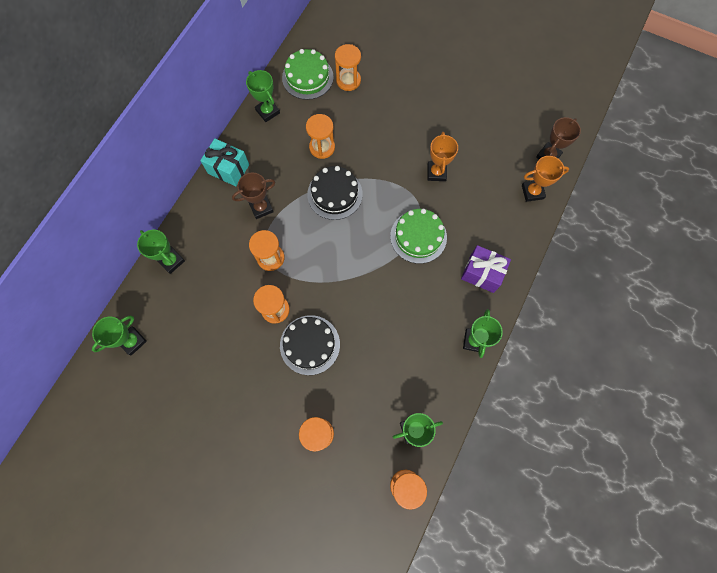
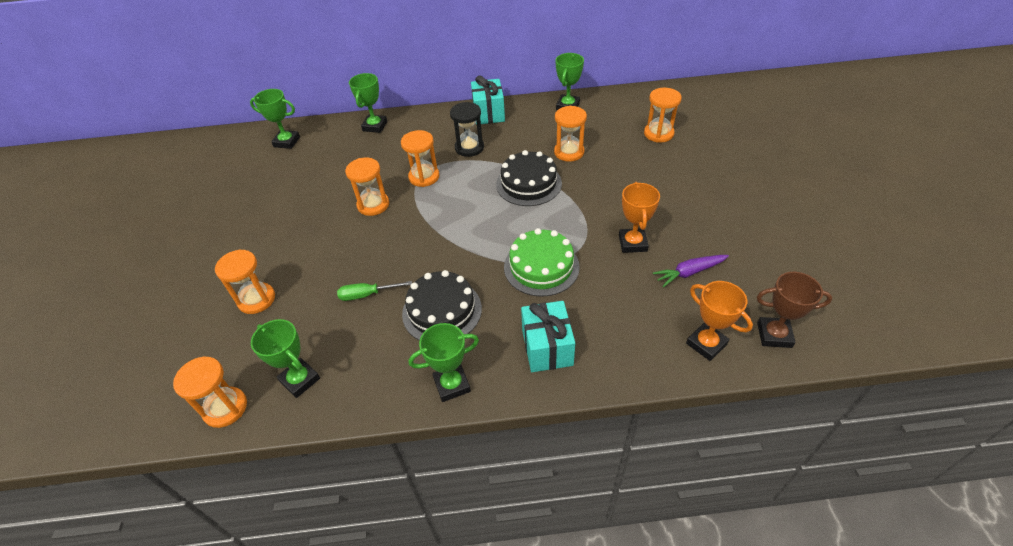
camera: 60 degrees right, 25 degrees down
brown trophy [232,172,275,219] -> black hourglass [450,102,484,157]
black cake [280,315,340,375] -> black cake moved to [402,270,482,341]
green cake [282,49,334,100] -> none
orange trophy [427,132,458,181] -> orange trophy turned 60 degrees counterclockwise [619,182,660,253]
purple gift [461,245,511,293] -> turquoise gift [521,301,575,372]
none -> green screwdriver [337,281,412,301]
none -> purple carrot [653,255,729,287]

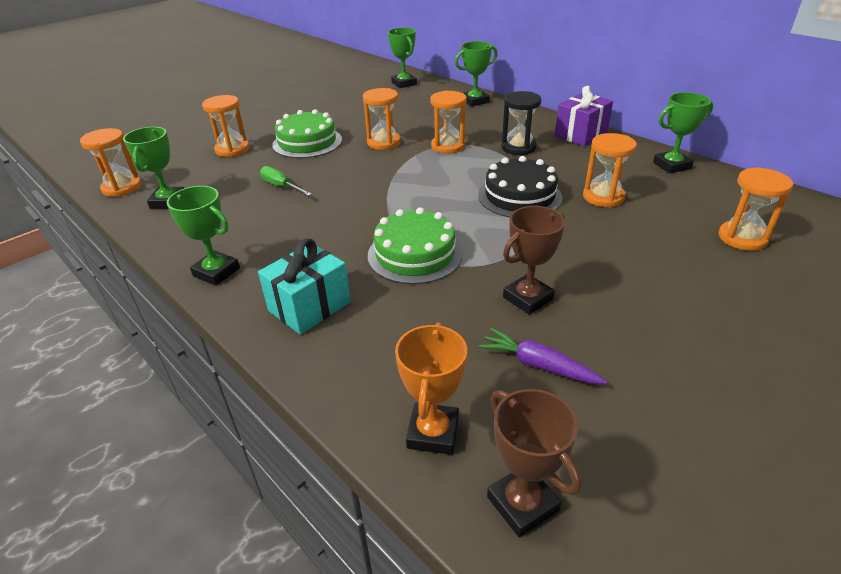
camera: 50 degrees right, 10 degrees down
black cake [402,270,482,341] -> none
turquoise gift [471,76,505,125] -> purple gift [555,86,613,146]
orange trophy [619,182,660,253] -> brown trophy [503,206,565,315]
none -> green cake [272,109,342,158]

